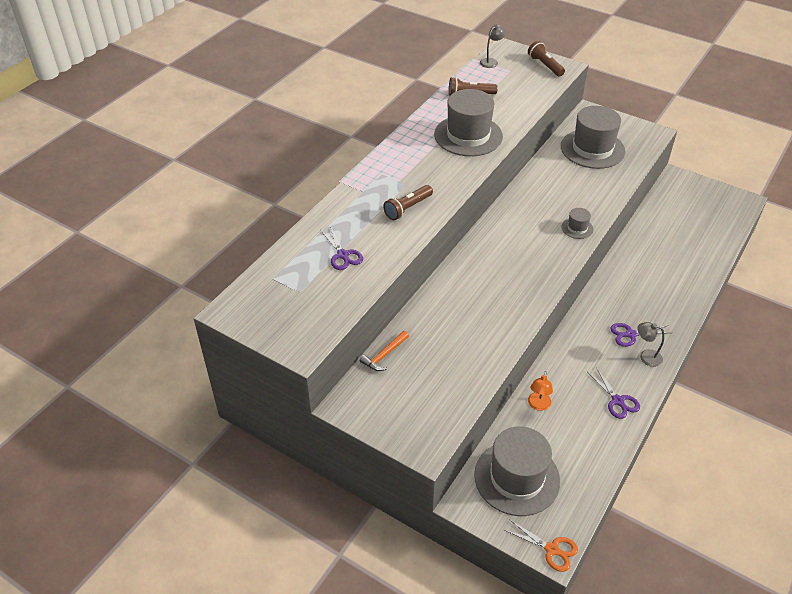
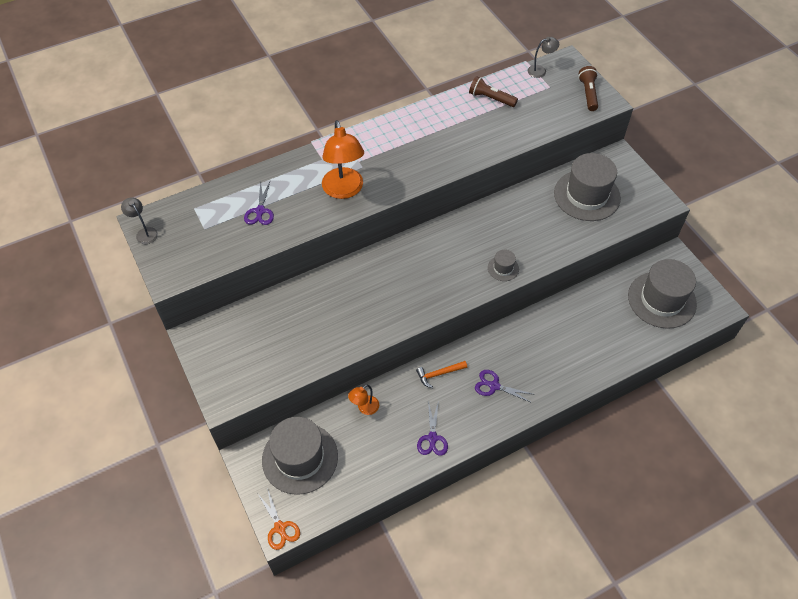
camera: 30 degrees right, 10 degrees up
orange hammer [360,331,409,371] -> orange hammer moved to [416,361,467,388]
brown flashlight [383,185,433,220] -> orange lamp [322,120,364,199]
grey hat [434,89,503,156] -> grey hat moved to [628,259,697,329]
grey lamp [637,322,664,367] -> grey lamp moved to [121,198,158,244]

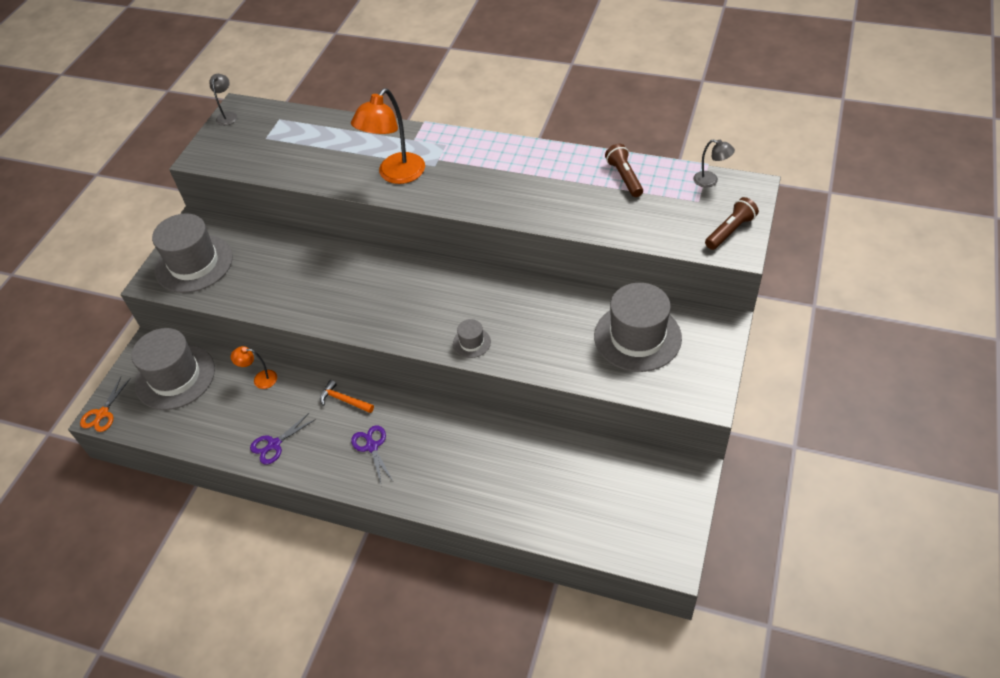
camera: 50 degrees right, 5 degrees down
purple scissors [244,181,274,225] -> none
grey hat [628,259,697,329] -> grey hat moved to [152,213,233,293]

